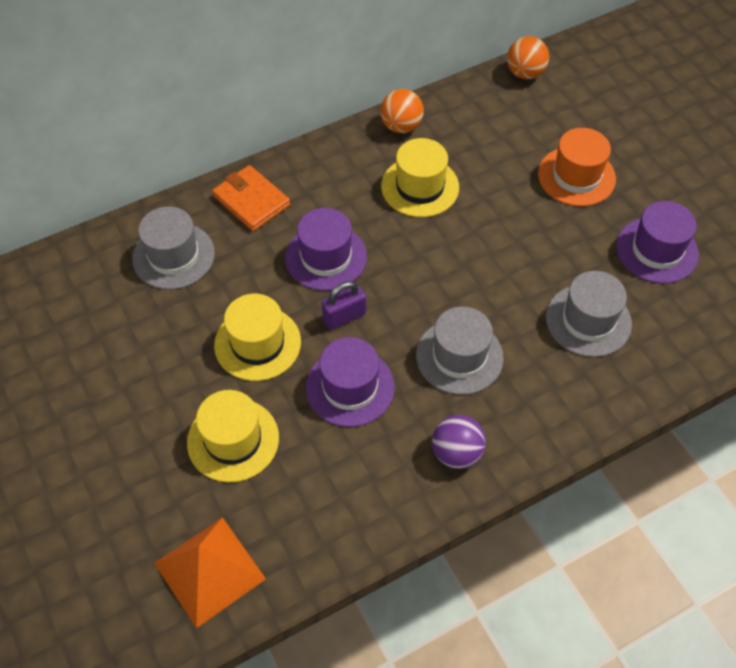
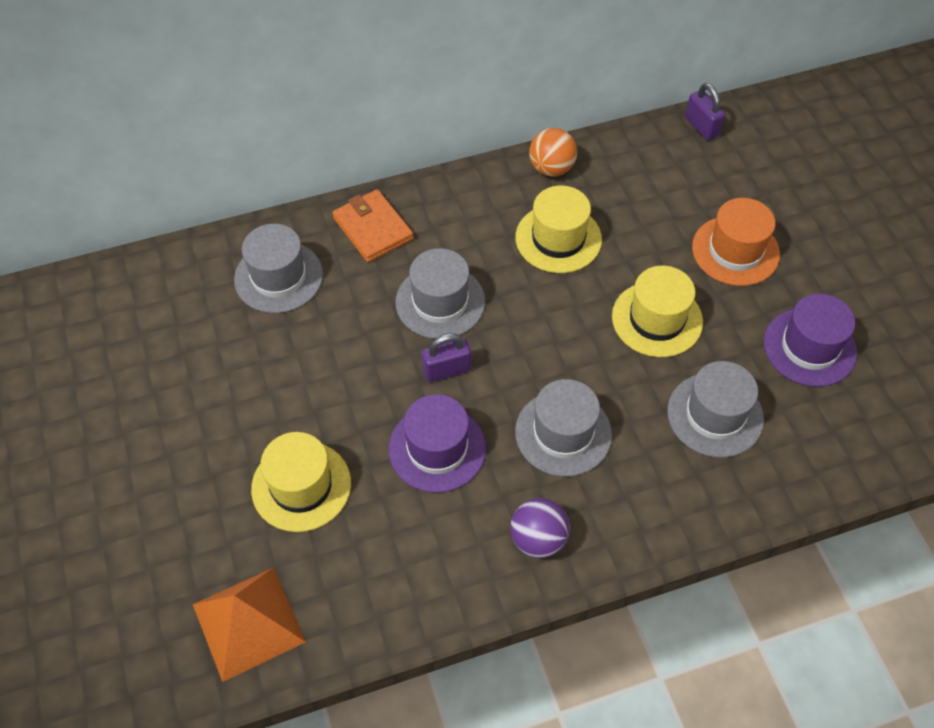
camera: 10 degrees right, 0 degrees up
yellow hat [214,294,301,381] -> yellow hat moved to [612,266,703,357]
purple hat [285,208,367,291] -> grey hat [395,248,485,339]
orange ball [507,36,549,79] -> purple padlock [685,83,725,141]

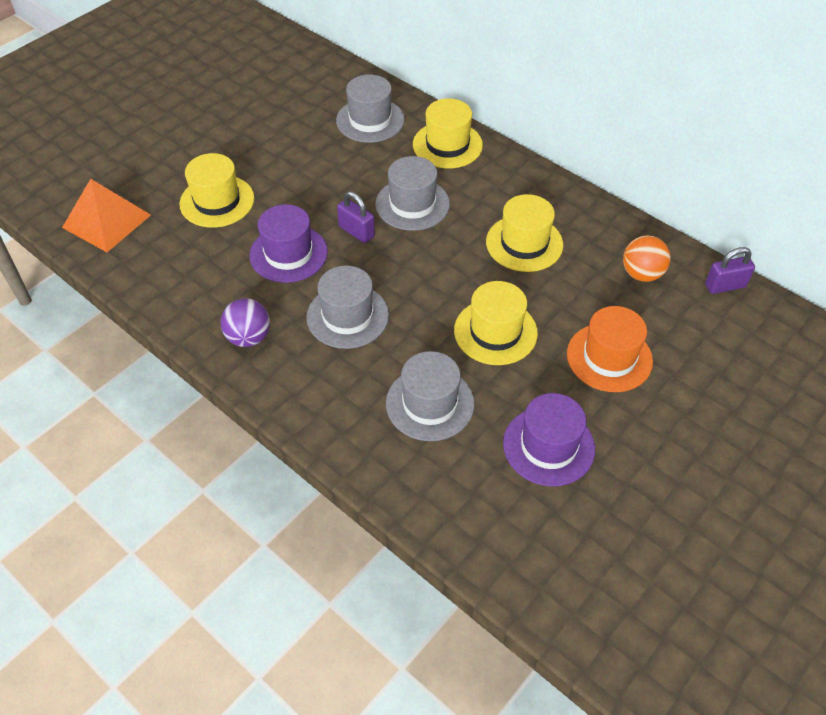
camera: 60 degrees right, 5 degrees down
orange wallet [332,189,414,262] -> yellow hat [413,98,483,168]
orange ball [529,128,577,177] -> orange ball moved to [623,235,671,282]
purple padlock [685,83,725,141] -> purple padlock turned 45 degrees clockwise [705,247,755,294]

